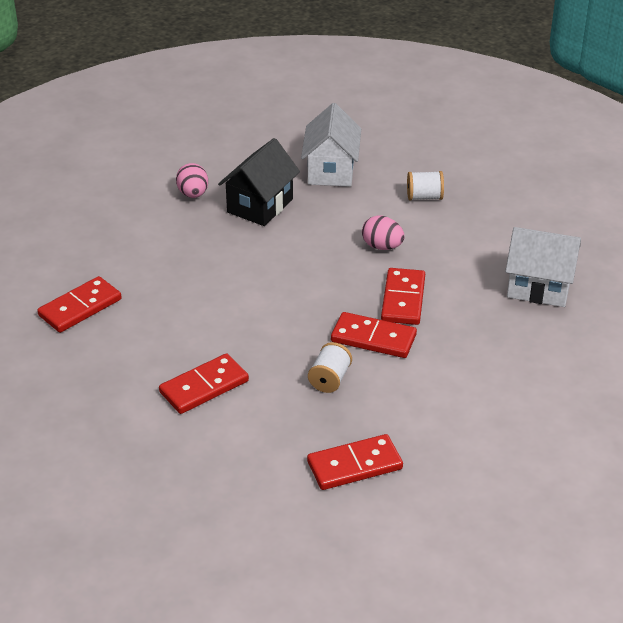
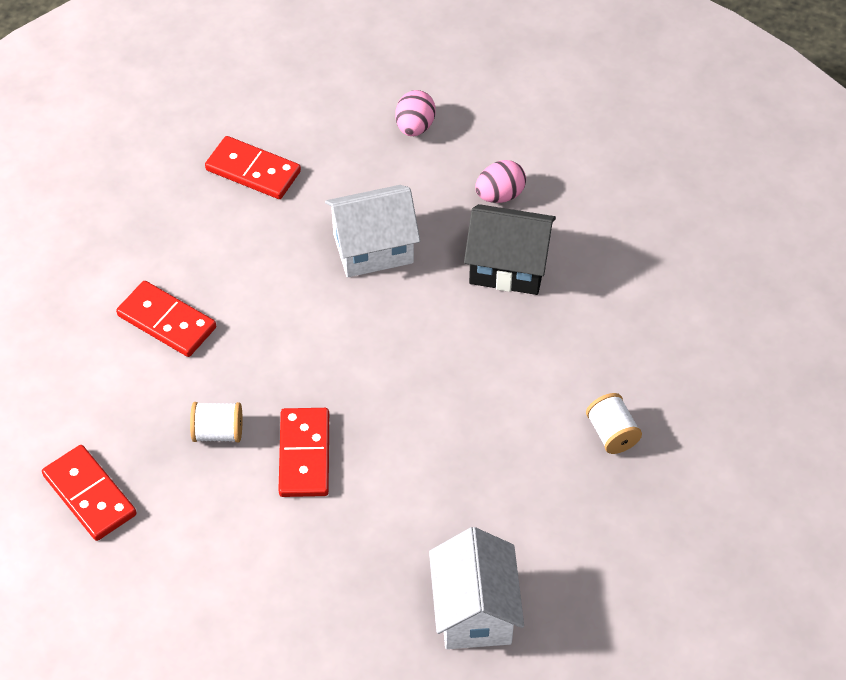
camera: 70 degrees right, 15 degrees up
white house [301,103,361,187] -> white house moved to [325,185,420,277]
pink egg [362,216,404,250] -> pink egg moved to [395,90,436,136]
red domino [381,268,425,325] -> none

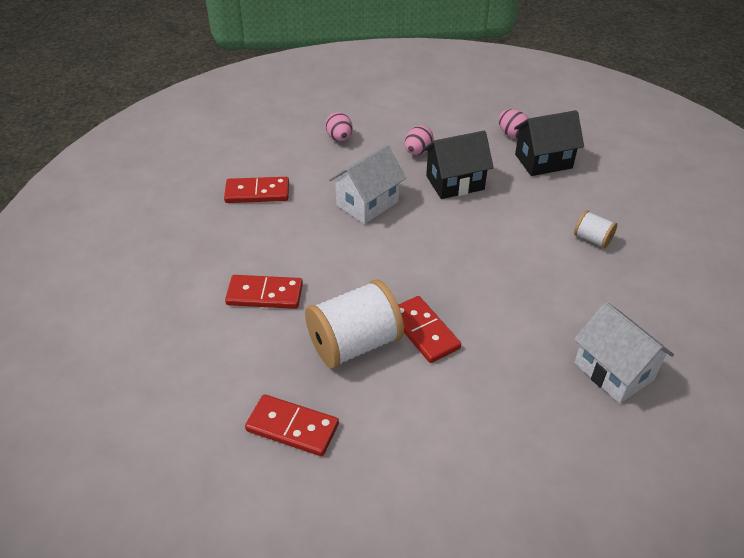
camera: 30 degrees left, 10 degrees down
white spool [190,402,242,442] -> white spool [305,279,404,369], size x2.04
none -> pink egg [498,109,528,139]
none -> black house [514,110,584,176]

